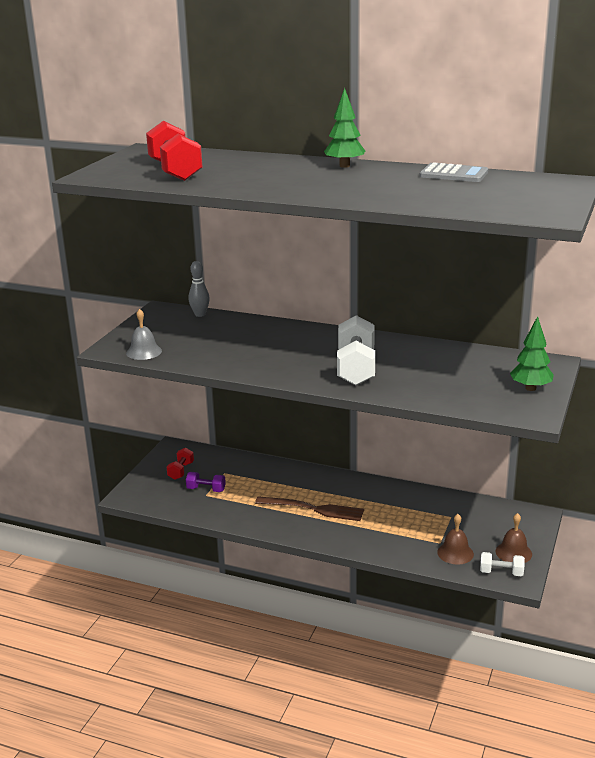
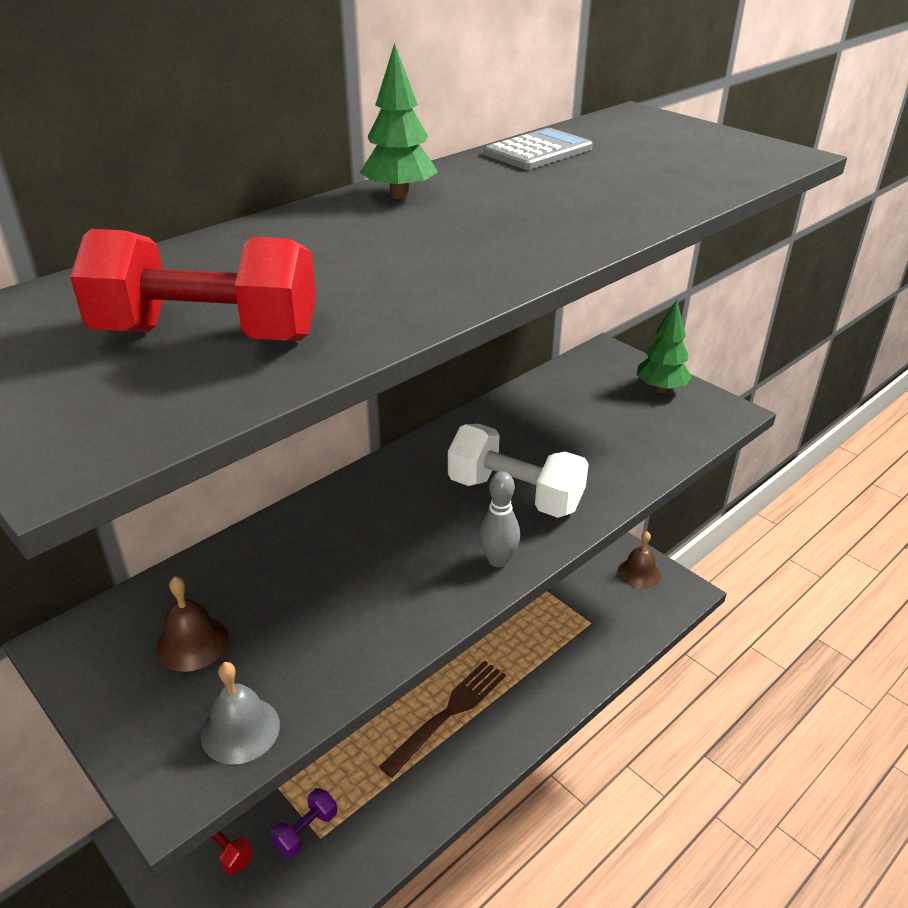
camera: 65 degrees left, 10 degrees up
grey bowling pin [188,261,210,317] -> grey bowling pin moved to [479,471,520,567]
brown bell [437,514,474,565] -> brown bell moved to [156,576,229,672]
white dumbbell [480,552,525,576] -> none

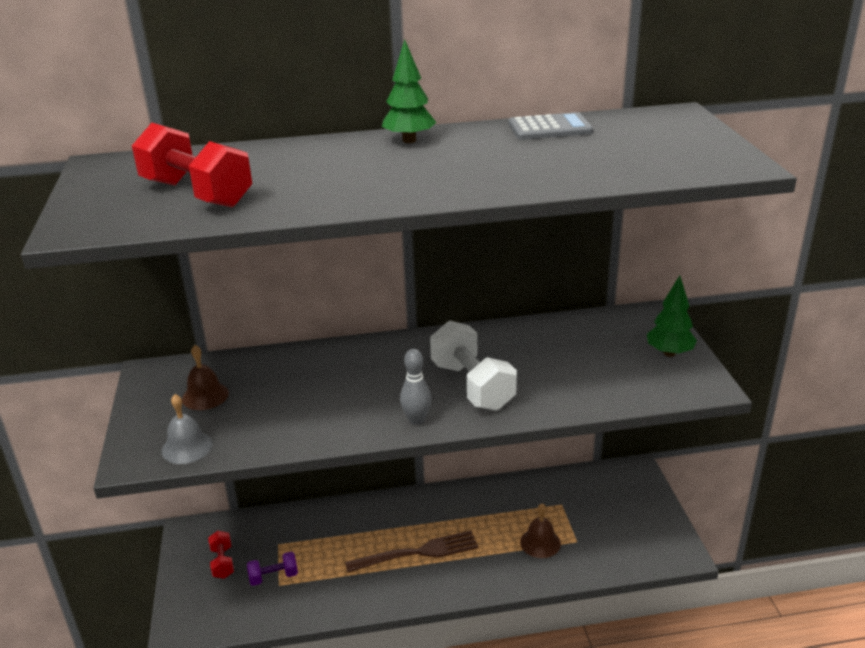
camera: 35 degrees right, 5 degrees down
brown bell [618,531,661,589] -> brown bell moved to [520,503,561,558]

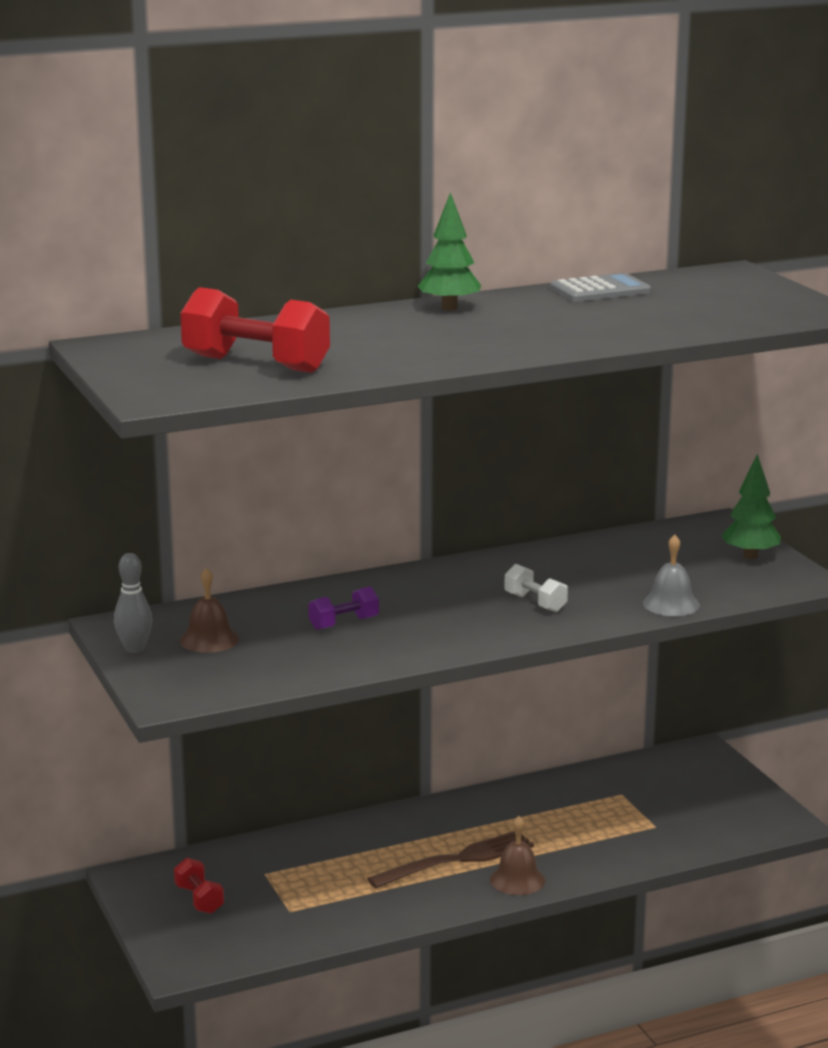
camera: 15 degrees left, 10 degrees down
grey bell [162,394,213,464] -> grey bell moved to [643,535,700,616]
purple dumbbell [247,552,298,586] -> purple dumbbell moved to [308,586,379,630]
grey bowling pin [400,349,432,425] -> grey bowling pin moved to [114,553,153,653]
white dumbbell [430,321,517,411] -> white dumbbell [504,564,568,612], size x0.52
brown bell [520,503,561,558] -> brown bell moved to [490,816,545,895]

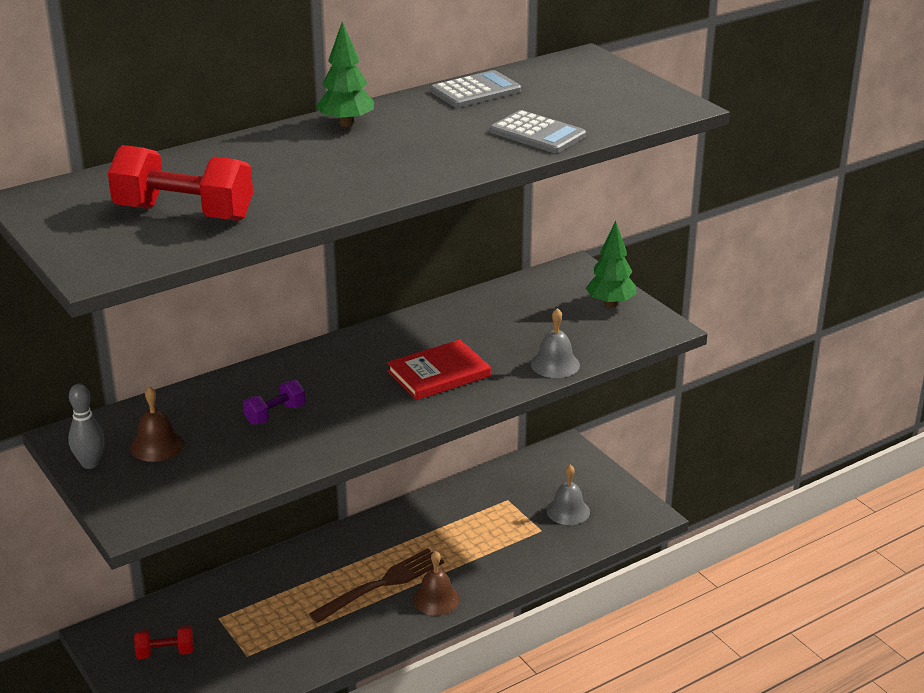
camera: 10 degrees left, 10 degrees up
red dumbbell [174,858,224,914] -> red dumbbell turned 60 degrees counterclockwise [134,626,194,659]
white dumbbell [504,564,568,612] -> red book [387,339,491,400]
none -> grey calculator [490,110,586,153]
none -> grey bell [546,464,590,525]

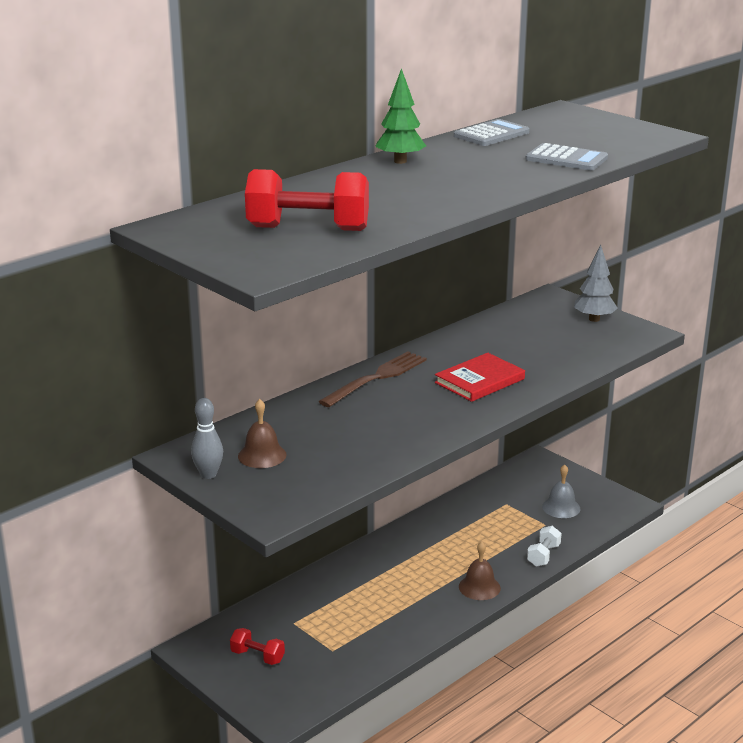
camera: 10 degrees left, 5 degrees down
red dumbbell [134,626,194,659] -> red dumbbell turned 45 degrees clockwise [230,628,285,665]
purple dumbbell [243,380,306,425] -> none
brown fork [309,548,444,623] -> brown fork moved to [318,351,427,407]
grey bell [531,308,580,378] -> none
green tree [586,221,636,307] -> grey tree [574,245,618,322]
none -> white dumbbell [527,526,562,567]

